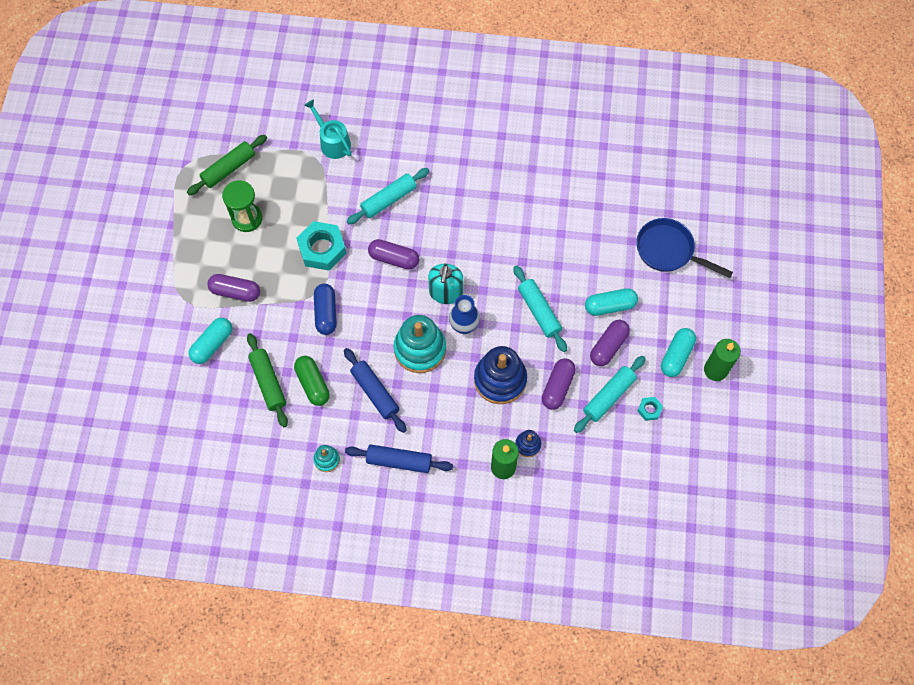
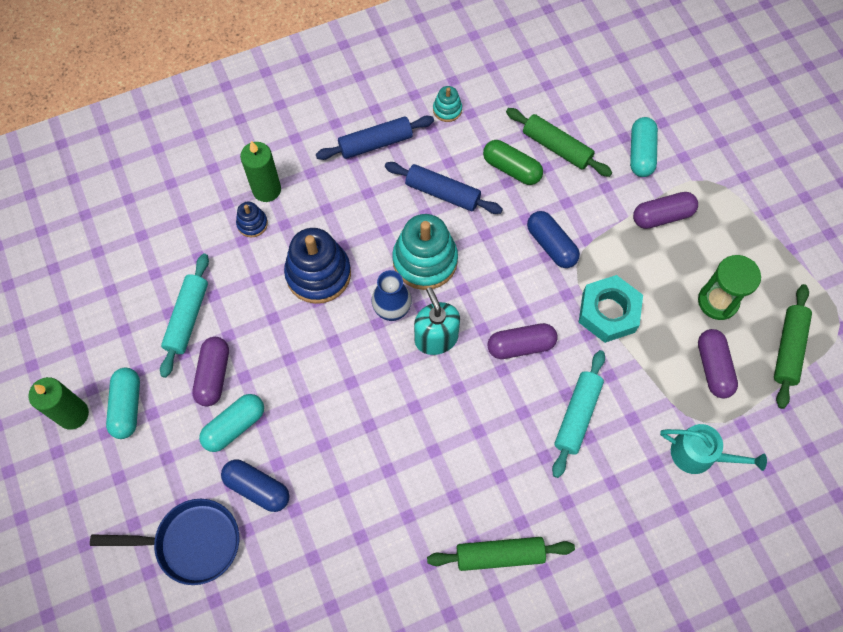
camera: 150 degrees right, 0 degrees up
turquoise rolling pin [513,265,567,352] -> none
purple capsule [542,358,576,410] -> purple capsule moved to [698,329,738,398]
turquoise nut [637,397,663,421] -> none
none -> blue capsule [221,460,289,512]
none -> green rolling pin [427,537,575,571]

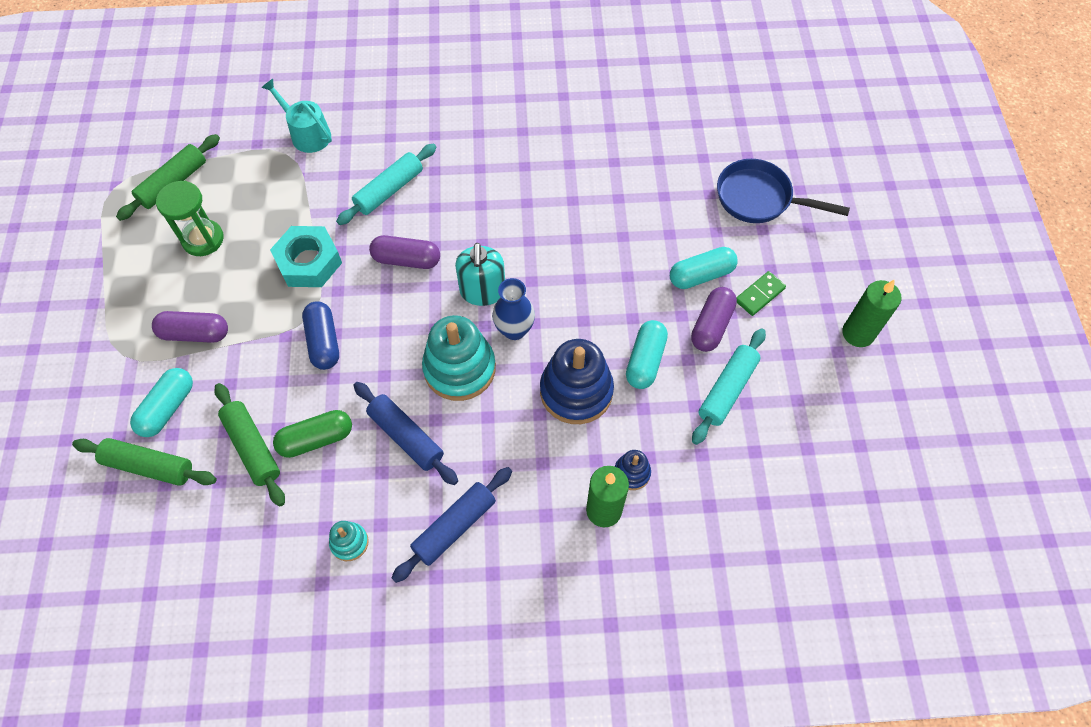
camera: 160 degrees left, 5 degrees down
turquoise capsule [106,368,140,439] -> turquoise capsule moved to [626,320,668,389]
blue capsule [221,460,289,512] -> none
blue rolling pin [316,116,434,160] -> blue rolling pin turned 45 degrees counterclockwise [392,467,512,583]
green rolling pin [427,537,575,571] -> green rolling pin moved to [72,438,216,486]
green capsule [483,140,543,185] -> green capsule turned 75 degrees counterclockwise [273,410,352,458]
purple capsule [698,329,738,398] -> none
none -> green domino [736,271,786,316]

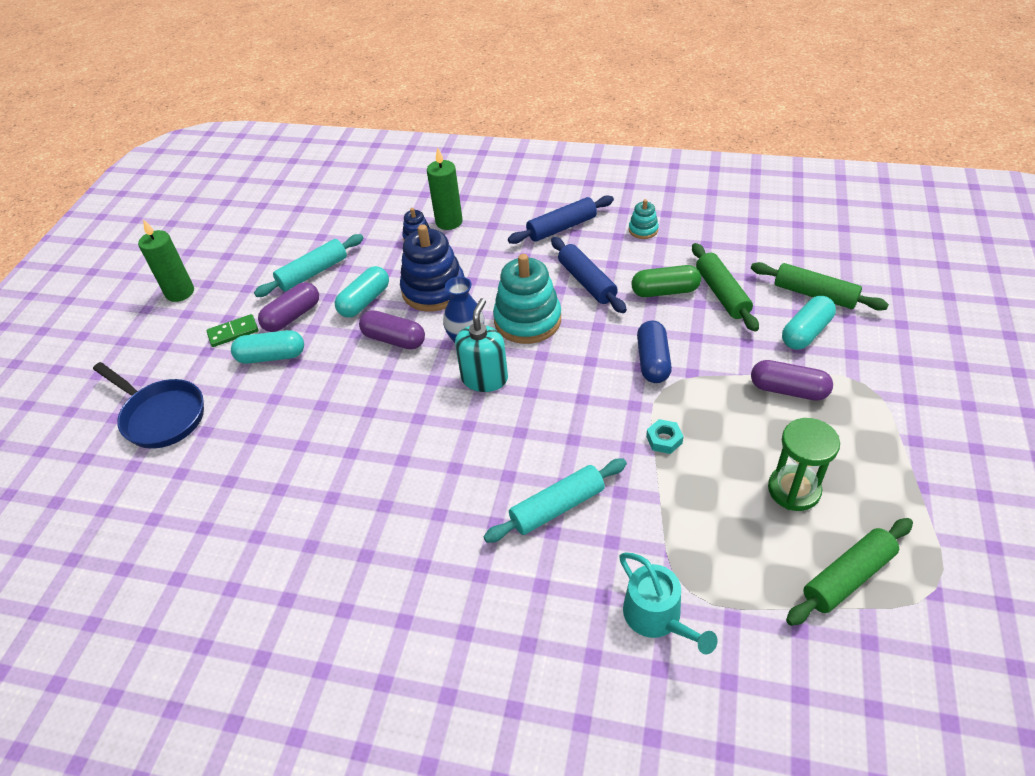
camera: 160 degrees left, 15 degrees down
turquoise nut [270,226,342,287] -> turquoise nut [646,419,683,454], size x0.47
purple capsule [369,235,440,269] -> purple capsule moved to [359,310,425,349]

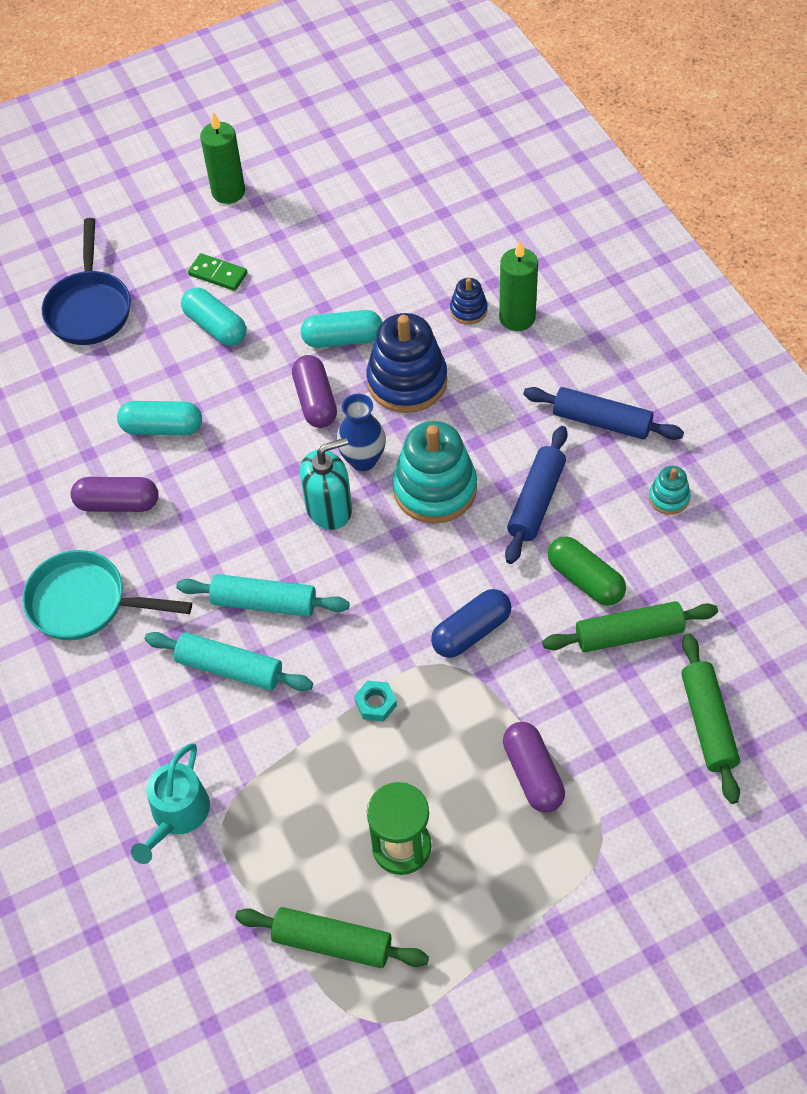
camera: 50 degrees right, 10 degrees up
turquoise rolling pin [254,234,363,297] -> turquoise rolling pin moved to [176,574,350,617]
purple capsule [258,282,319,332] -> purple capsule moved to [71,477,159,512]
green rolling pin [692,243,759,332] -> green rolling pin turned 45 degrees clockwise [542,601,718,652]
turquoise capsule [782,296,836,350] -> turquoise capsule moved to [117,401,202,435]
none -> turquoise pan [22,550,192,640]

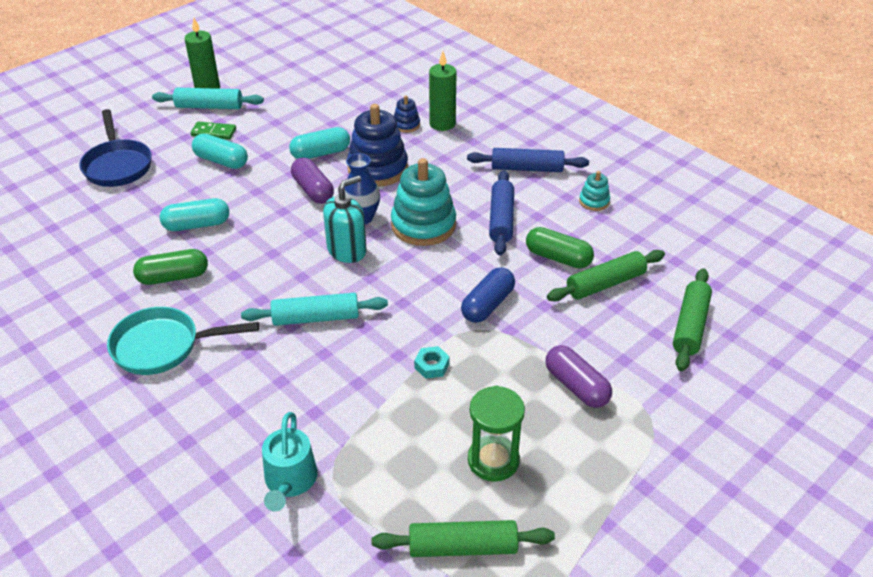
camera: 20 degrees left, 15 degrees down
purple capsule [71,477,159,512] -> green capsule [133,249,208,285]
turquoise rolling pin [144,632,313,691] -> turquoise rolling pin moved to [152,88,264,109]
green rolling pin [681,633,740,804] -> green rolling pin turned 45 degrees clockwise [673,268,712,371]

